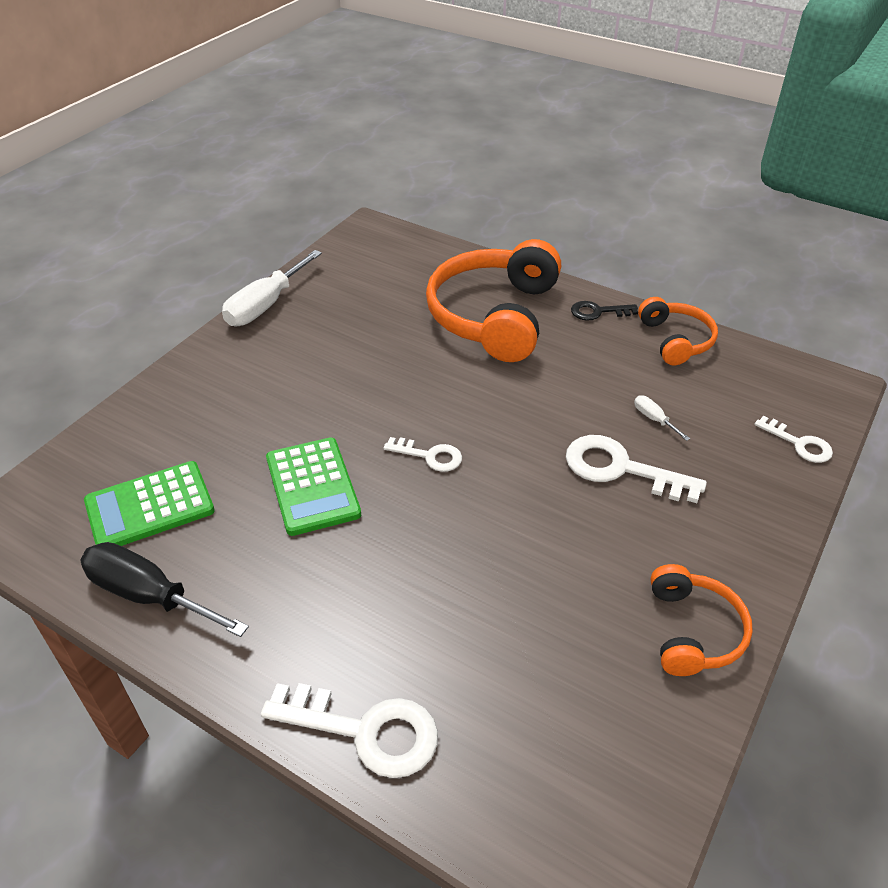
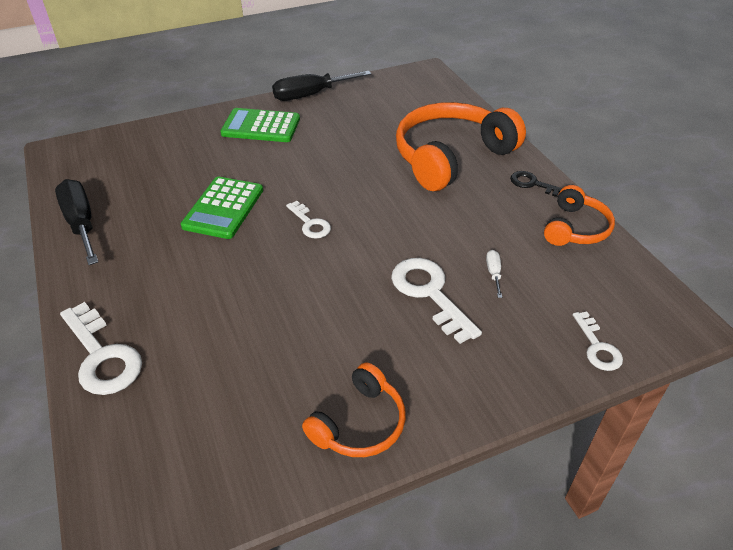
camera: 35 degrees right, 0 degrees up
green calculator [84,461,215,546] -> green calculator moved to [220,108,300,142]
white screwdriver [222,250,322,326] -> black screwdriver [272,71,371,101]

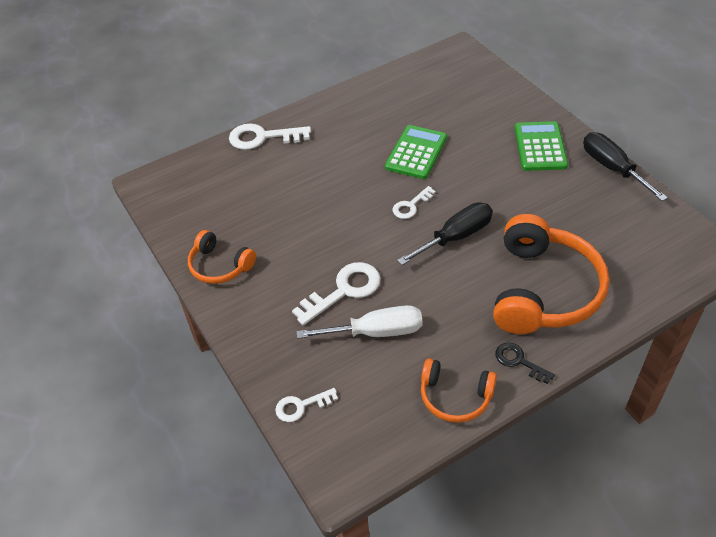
camera: 85 degrees right, 5 degrees up
black screwdriver [55,179,98,265] -> black screwdriver moved to [397,202,493,265]
white key [60,302,142,395] -> white key turned 45 degrees clockwise [229,123,311,150]
green calculator [181,177,263,239] -> green calculator turned 105 degrees clockwise [385,125,447,179]
orange headphones [396,102,526,191] -> orange headphones turned 60 degrees clockwise [493,214,609,334]
white screwdriver [486,250,502,298] -> white screwdriver [296,305,423,339], size x2.24
black key [510,171,562,197] -> black key turned 75 degrees counterclockwise [495,343,555,384]

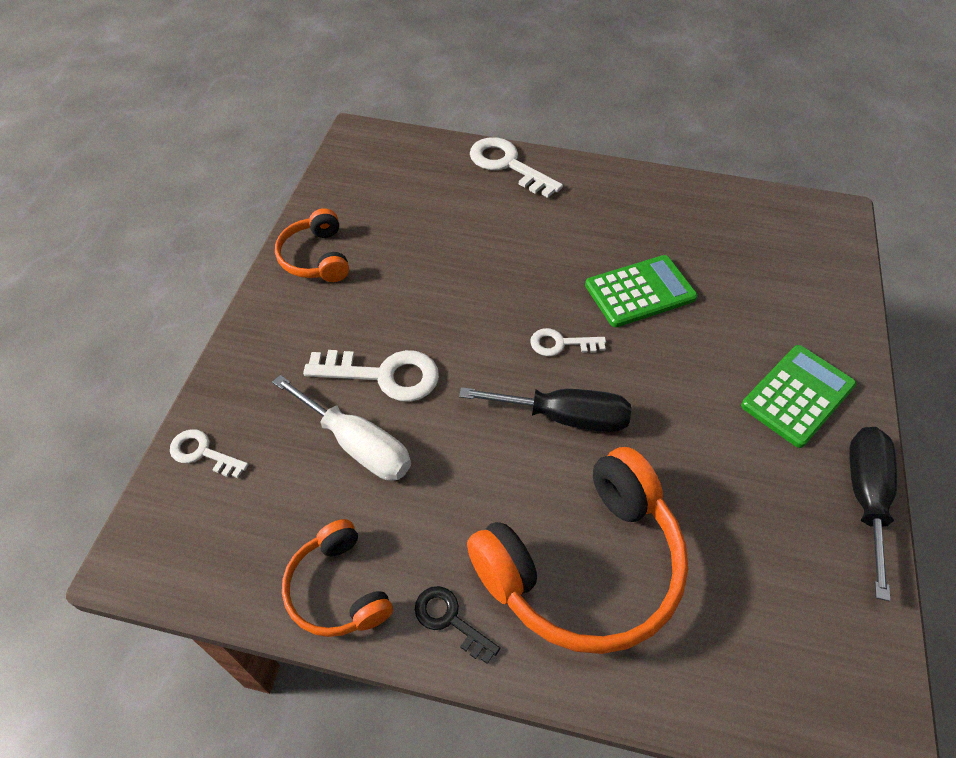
camera: 40 degrees right, 5 degrees up
black key [495,343,555,384] -> black key turned 45 degrees counterclockwise [415,586,500,664]

